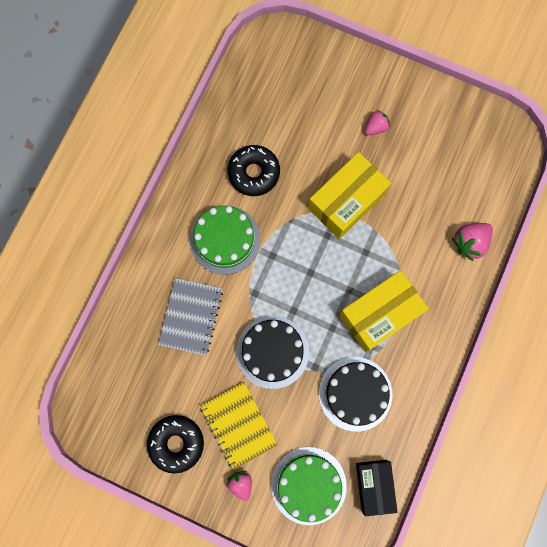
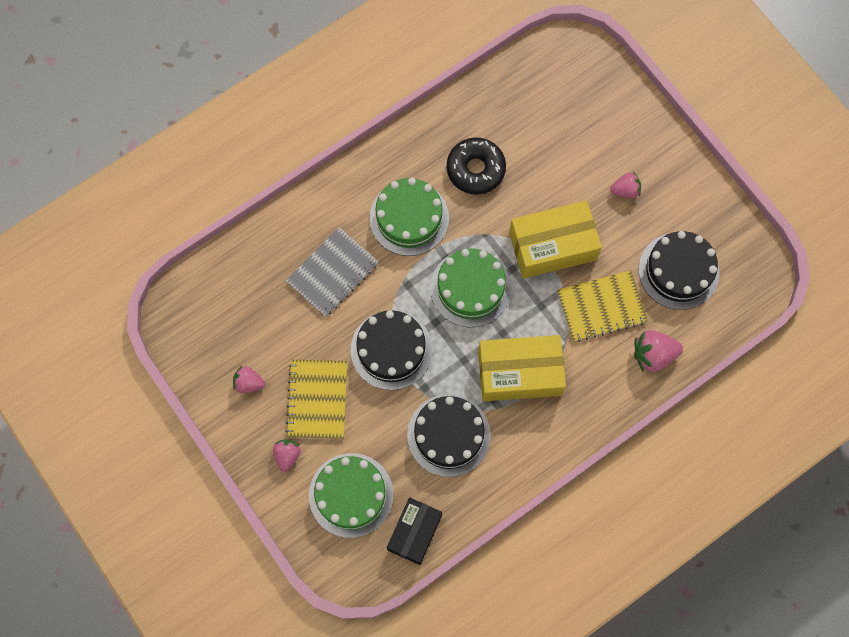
camera: 30 degrees right, 5 degrees down
black donut [147,415,204,474] -> pink strawberry [233,366,265,393]
none -> green cake [430,248,511,327]
none -> yellow notebook [557,270,648,342]
none -> black cake [639,231,720,310]

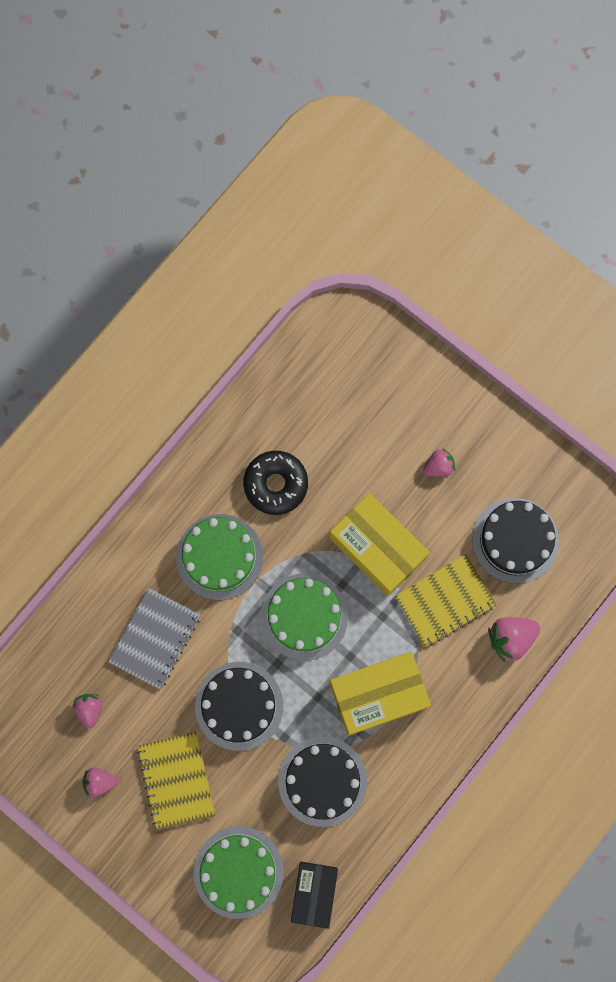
camera: 15 degrees left, 5 degrees up
pink strawberry [273,439,300,472] -> pink strawberry moved to [73,694,102,728]
yellow box [509,201,602,279] -> yellow box turned 75 degrees clockwise [329,493,430,596]

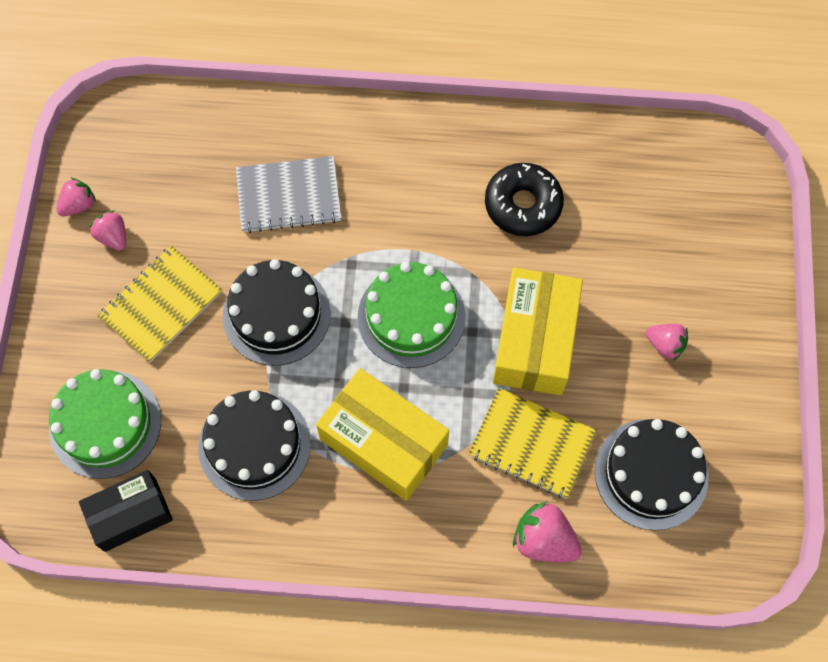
camera: 55 degrees right, 10 degrees down
pink strawberry [73,694,102,728] -> pink strawberry moved to [56,177,96,216]
green cake [176,514,263,600] -> none

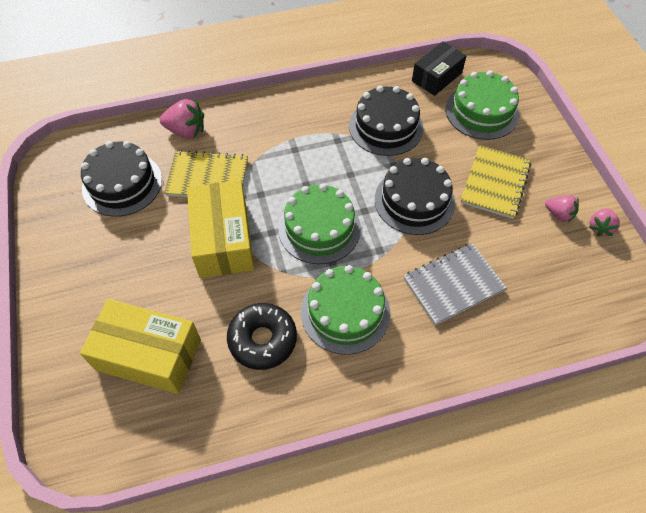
camera: 160 degrees right, 10 degrees down
yellow box [316,368,449,501] -> yellow box moved to [80,299,201,394]
pink strawberry [646,324,688,360] -> none
none -> green cake [301,265,390,355]

